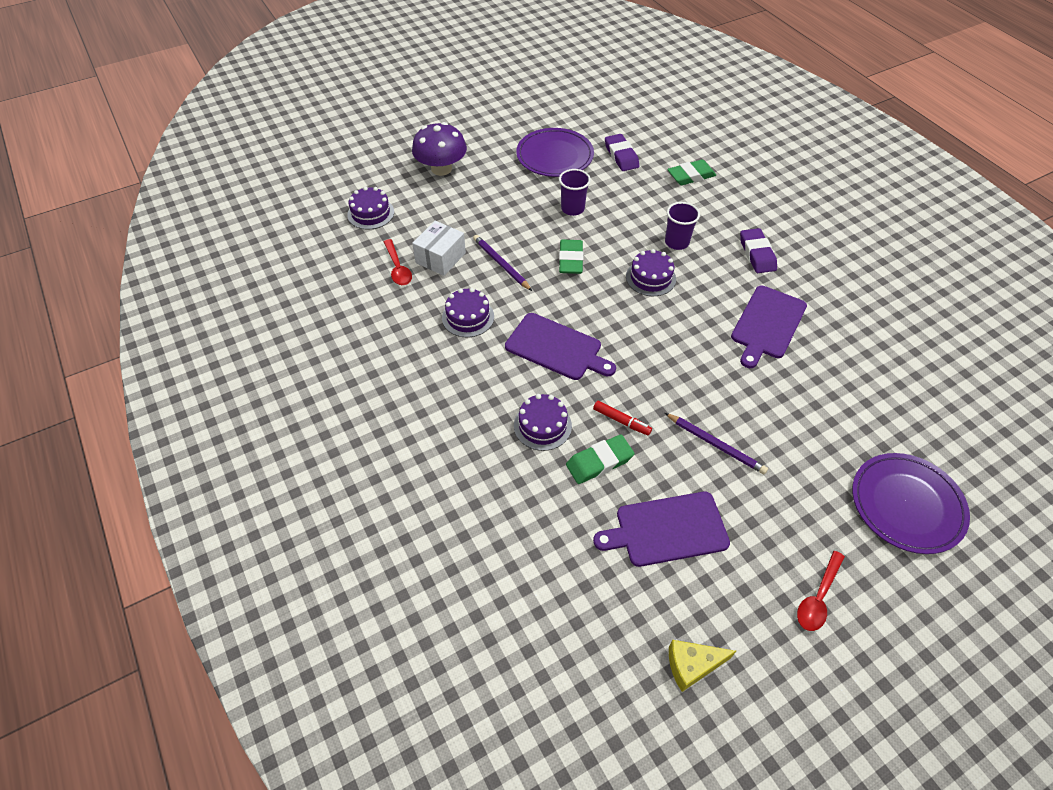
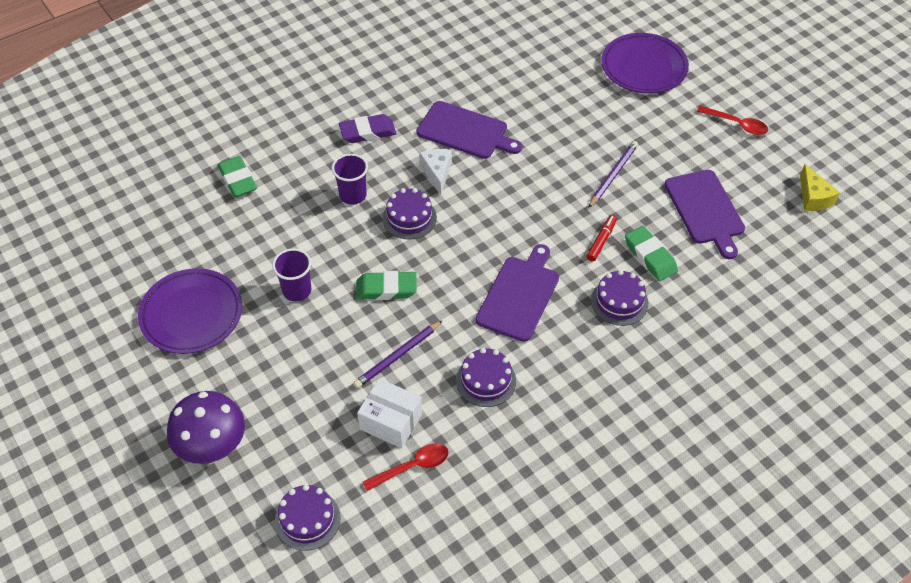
camera: 95 degrees left, 0 degrees up
purple eraser [605,134,640,171] -> none
none -> white cheese [419,149,452,195]

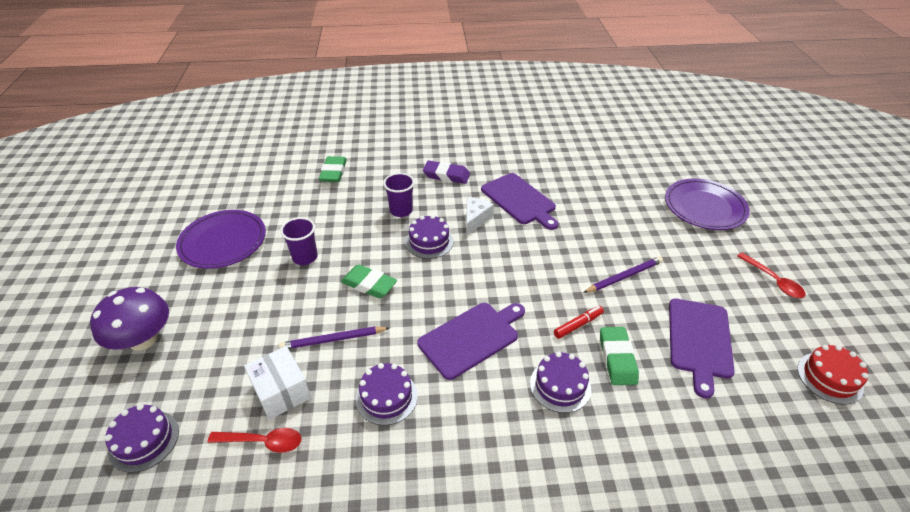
camera: 30 degrees right, 10 degrees down
yellow cheese [800,164,840,211] -> red cake [797,345,869,405]

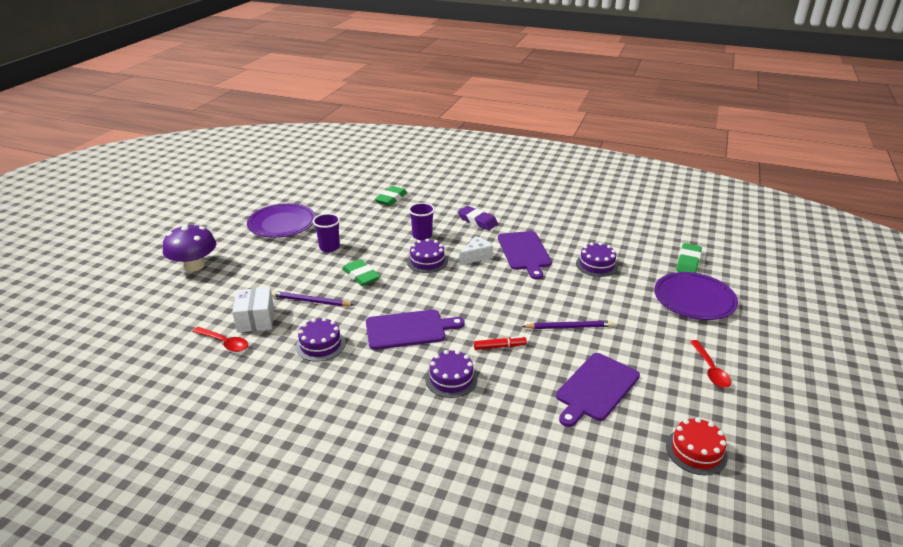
camera: 25 degrees right, 10 degrees down
purple cake [105,404,179,473] -> purple cake moved to [576,242,618,277]
green eraser [600,327,639,385] -> green eraser moved to [676,243,702,273]

